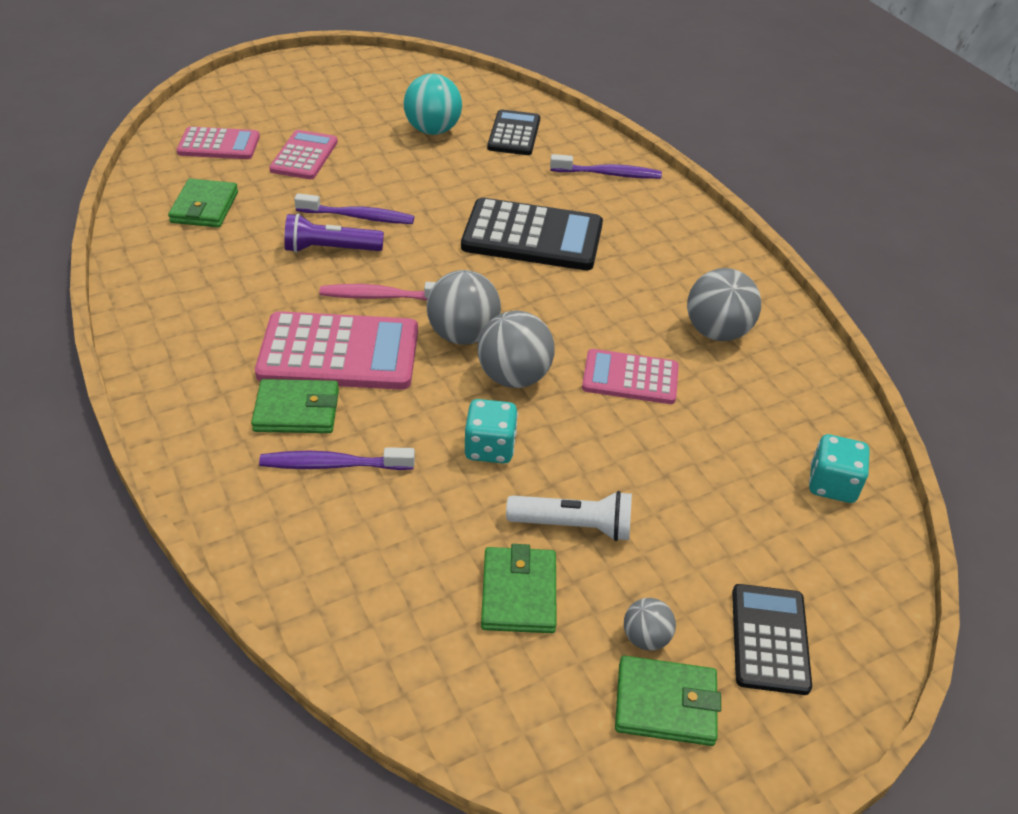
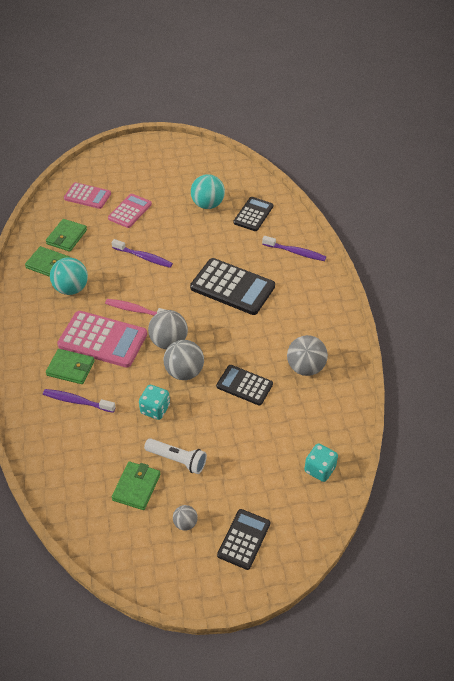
camera: 20 degrees right, 5 degrees up
purple flashlight [284,213,384,253] -> none
pink calculator [582,349,679,404] -> black calculator [216,365,273,405]
green wallet [615,656,721,746] -> green wallet moved to [25,246,70,277]
none -> turquoise ball [50,257,88,295]

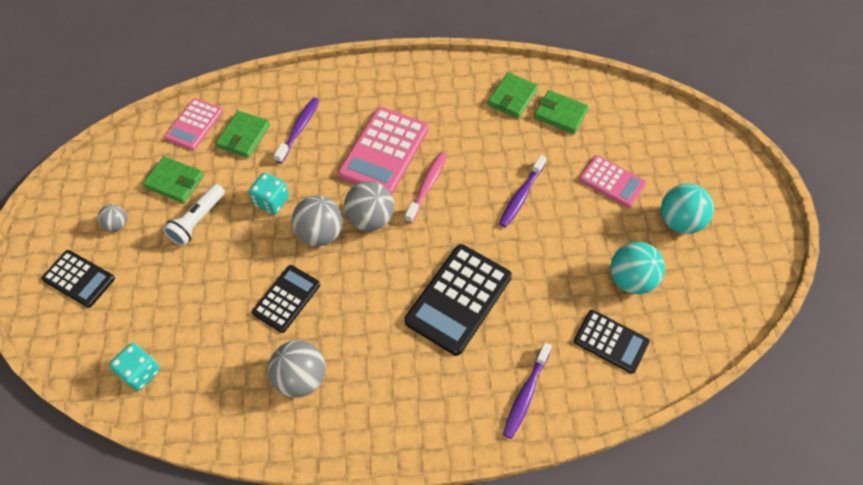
camera: 95 degrees right, 10 degrees up
green wallet [46,349,95,384] -> green wallet moved to [216,111,270,158]
turquoise ball [50,257,88,295] -> turquoise ball moved to [661,183,714,234]
pink calculator [64,182,111,209] -> pink calculator moved to [164,98,223,150]

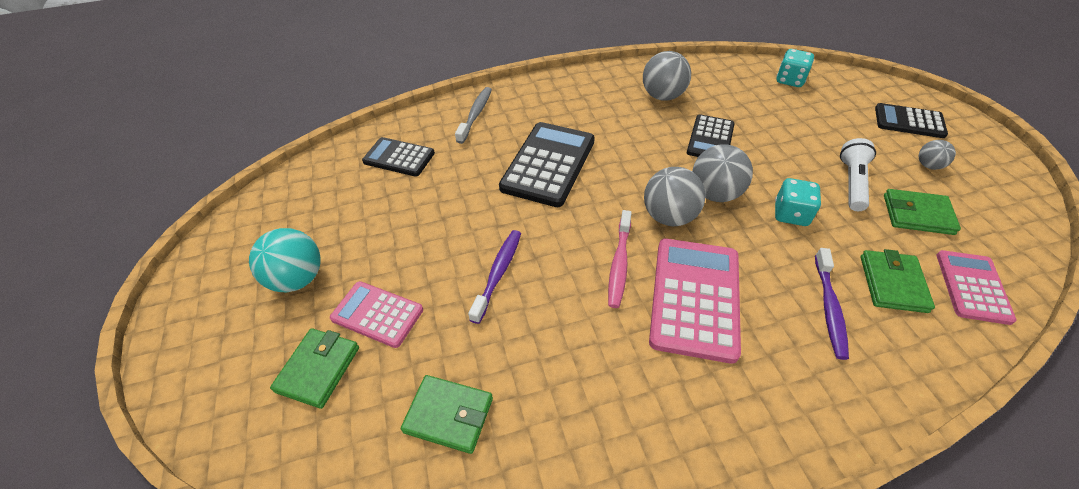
camera: 170 degrees right, 10 degrees down
green wallet [488,72,538,118] -> green wallet moved to [270,328,359,409]
purple toothbrush [503,342,552,439] -> grey toothbrush [455,87,492,144]
turquoise ball [610,242,665,294] -> none

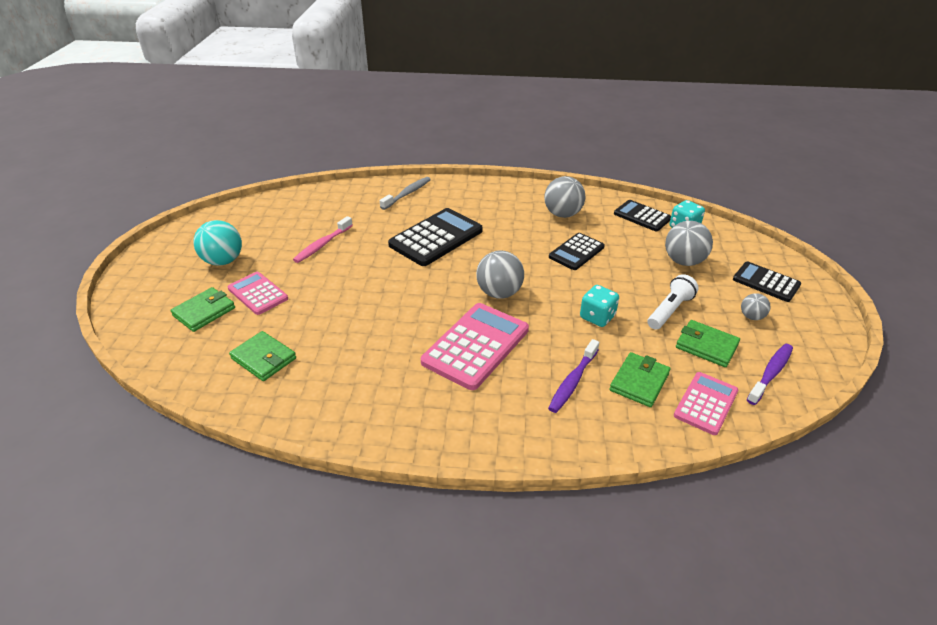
camera: 20 degrees right, 10 degrees down
black calculator [362,137,435,177] -> black calculator moved to [614,200,671,231]
purple toothbrush [468,230,521,324] -> purple toothbrush moved to [747,344,793,405]
pink toothbrush [608,210,632,308] -> pink toothbrush moved to [293,216,353,263]
grey ball [692,144,753,202] -> grey ball moved to [665,221,713,266]

